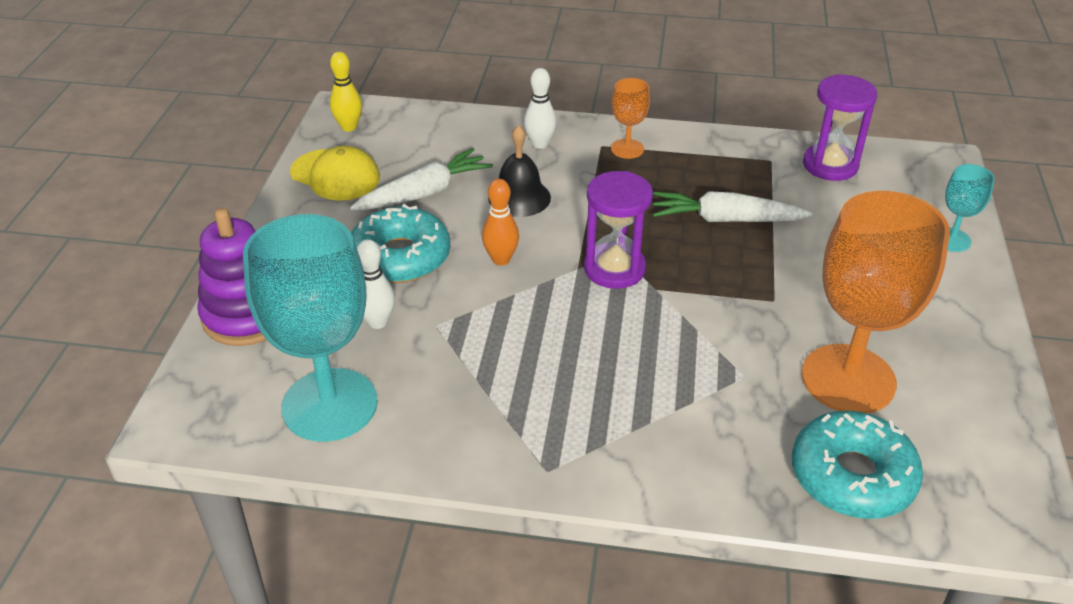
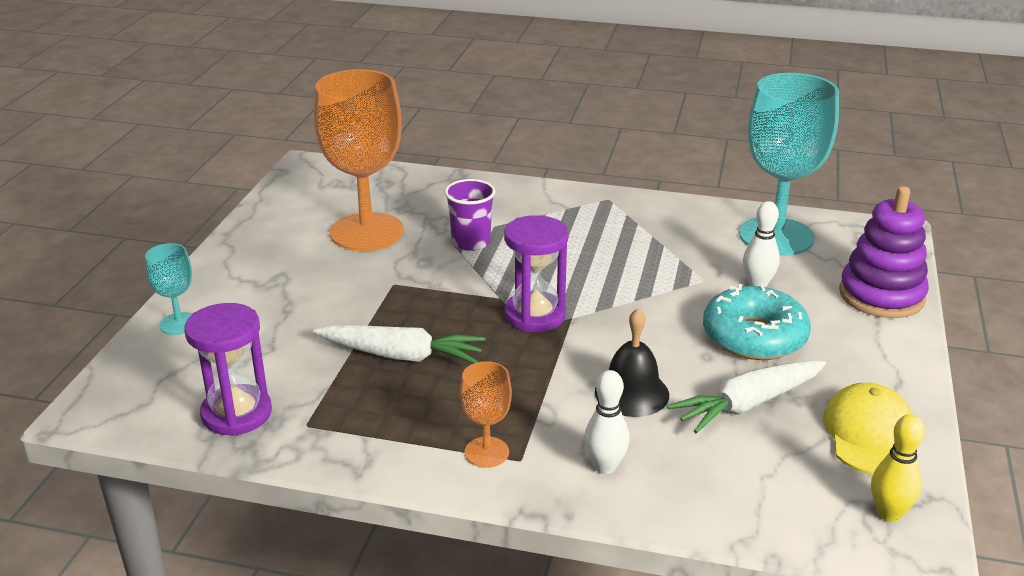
camera: 175 degrees left, 10 degrees down
yellow cap [290,146,380,201] -> yellow cap turned 60 degrees clockwise [823,383,912,475]
orange bowling pin [482,179,519,265] -> none
turquoise donut [792,410,923,519] -> none
none -> purple cup [445,179,495,251]

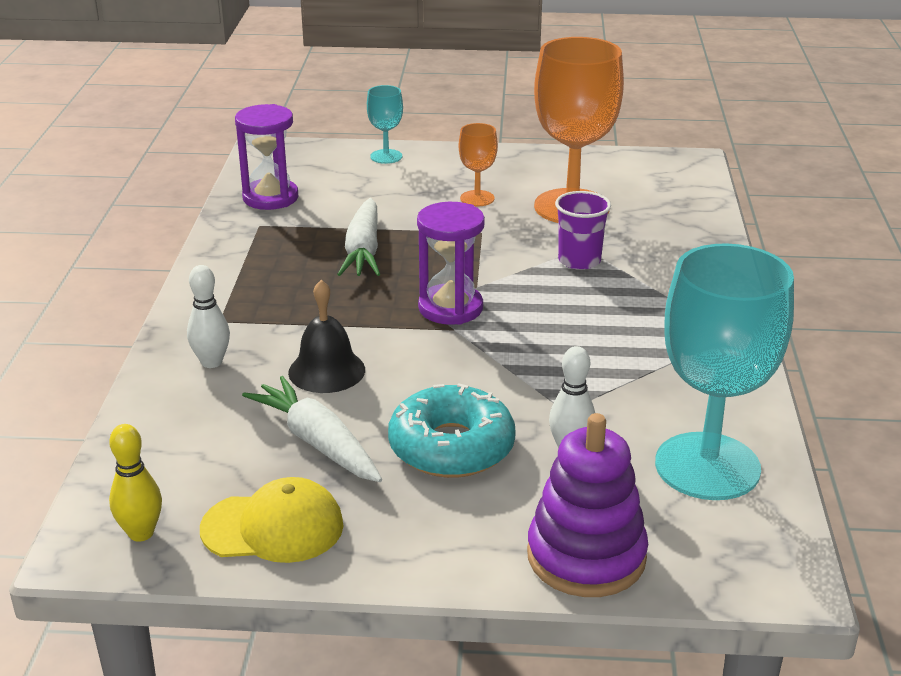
camera: 80 degrees right, 0 degrees up
orange goblet [460,361,512,468] -> orange goblet moved to [459,123,498,206]

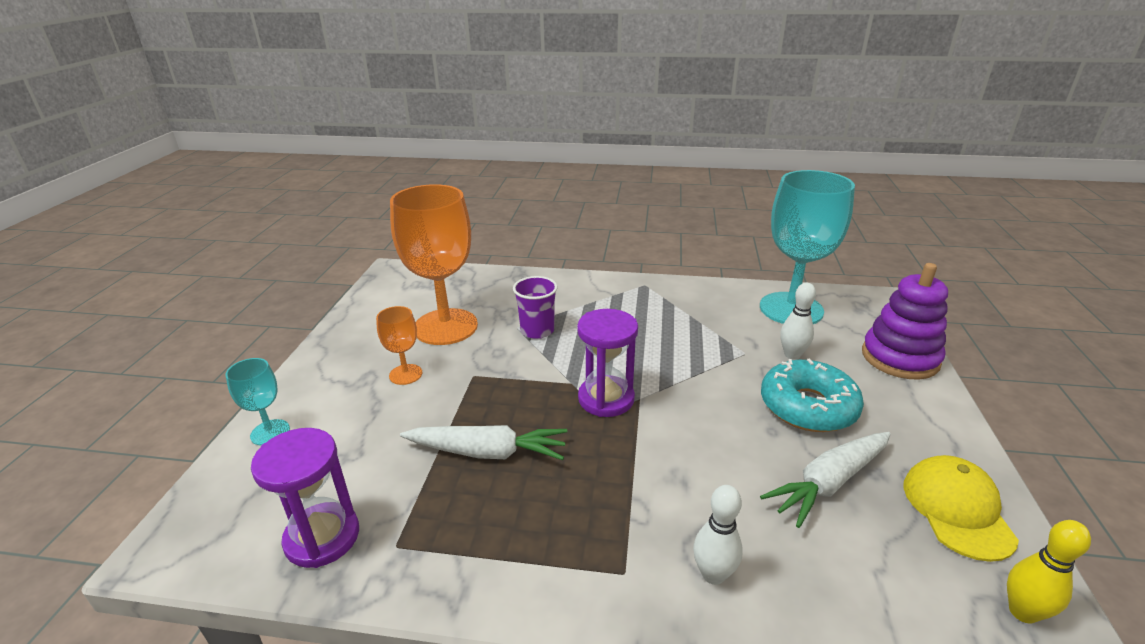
camera: 85 degrees left, 0 degrees up
black bell [288,280,365,393] -> none

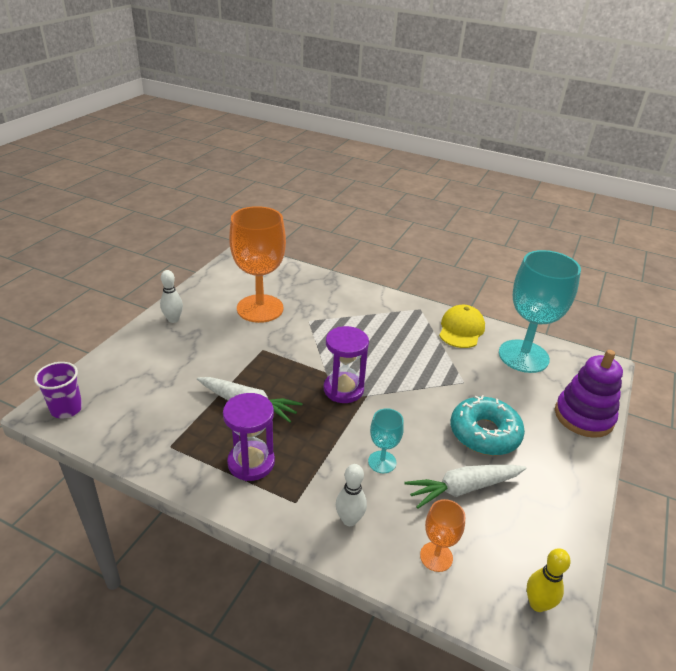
camera: 15 degrees right, 5 degrees up
turquoise goblet [226,358,290,446] -> turquoise goblet moved to [368,408,404,473]
purple hourglass [251,428,359,568] -> purple hourglass moved to [223,393,275,481]
orange goblet [376,306,422,385] -> orange goblet moved to [420,499,465,572]
purple cup [513,276,558,339] -> purple cup moved to [34,362,83,419]
white bowling pin [780,283,816,360] -> white bowling pin moved to [160,270,183,323]
yellow cap [904,455,1019,562] -> yellow cap moved to [439,305,485,348]

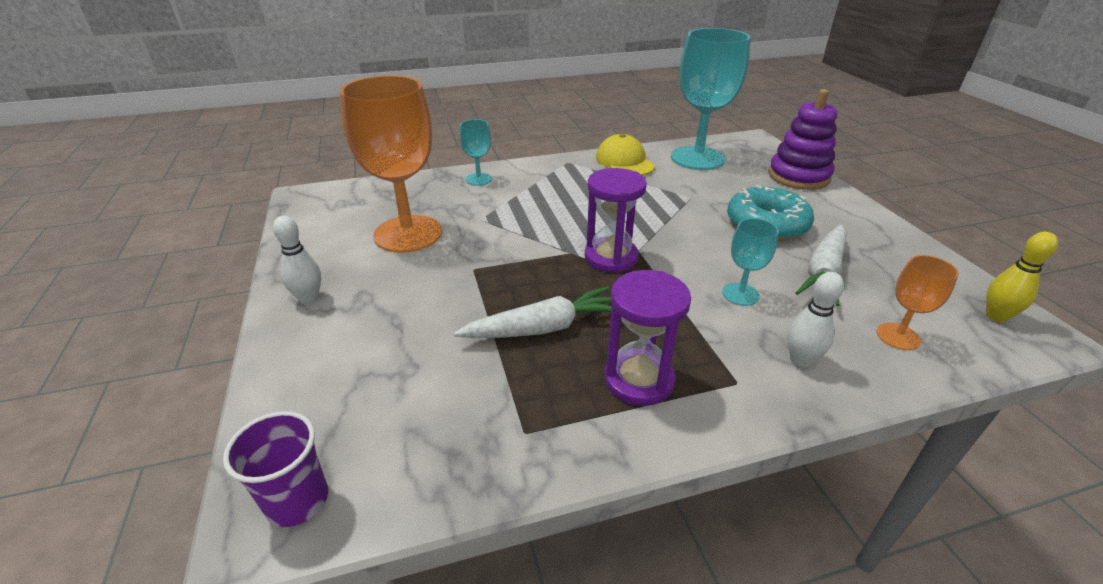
camera: 40 degrees left, 0 degrees up
none -> turquoise goblet [460,119,492,186]

